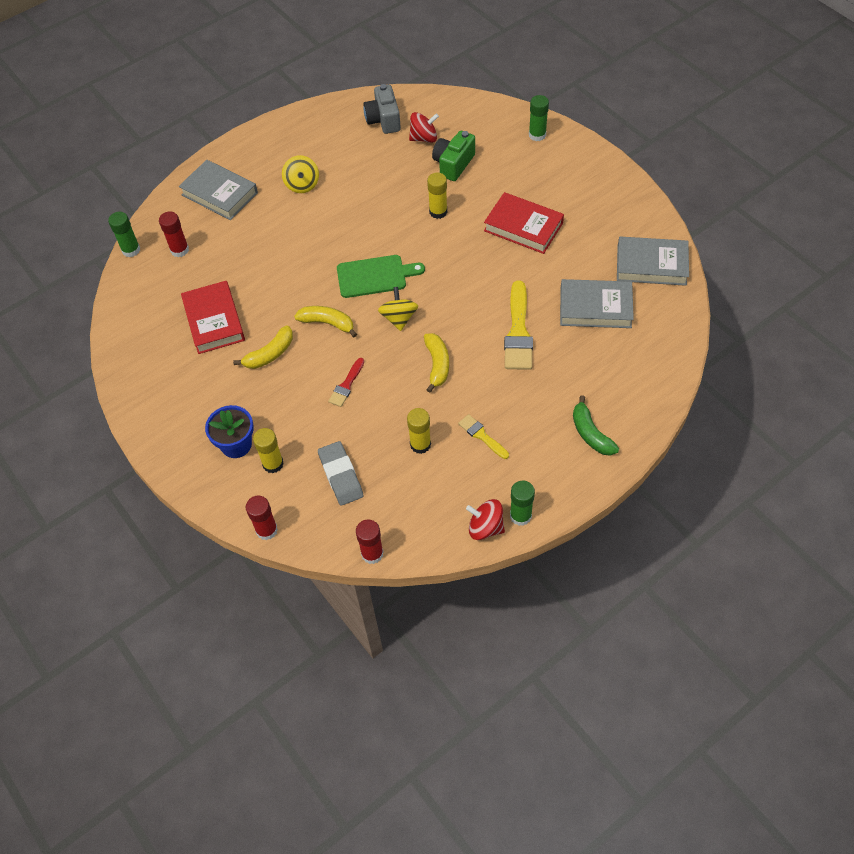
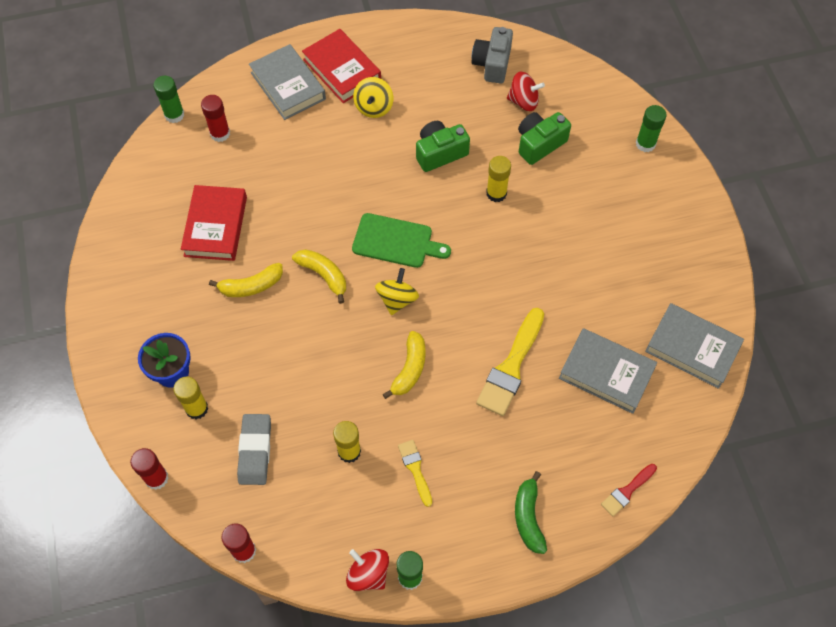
camera: 20 degrees right, 5 degrees up
red brush [328,358,364,407] -> red brush moved to [601,464,657,516]
red book [484,192,564,254] -> red book moved to [302,29,381,103]
none -> green camera [416,121,470,172]

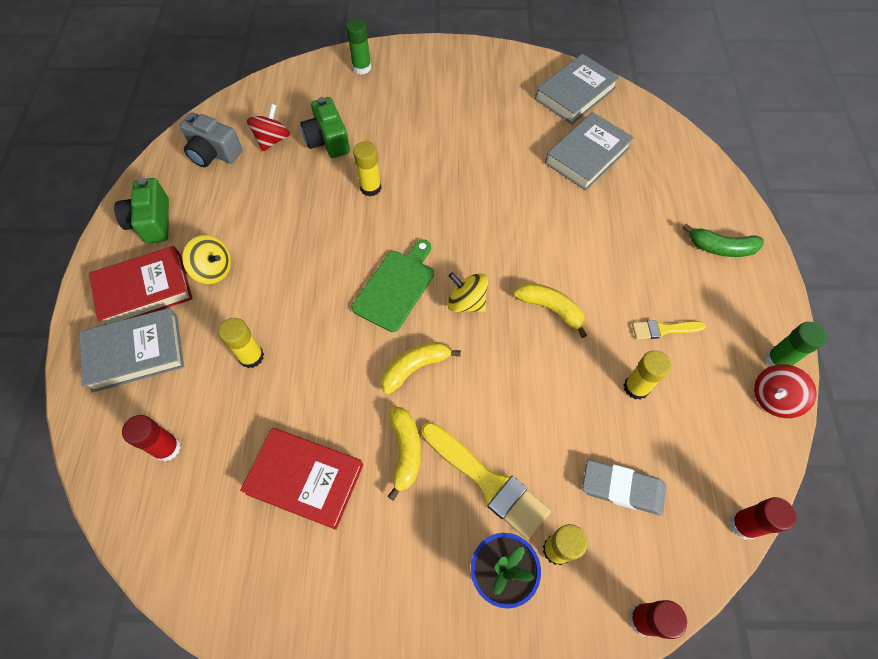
camera: 75 degrees left, 0 degrees up
green glue stick [153,76,184,123] -> none
green camera [416,121,470,172] -> green camera moved to [114,178,169,244]
yellow brush [476,308,544,416] -> yellow brush moved to [421,422,551,540]
red brush [601,464,657,516] -> none
none -> yellow glue stick [219,318,264,368]

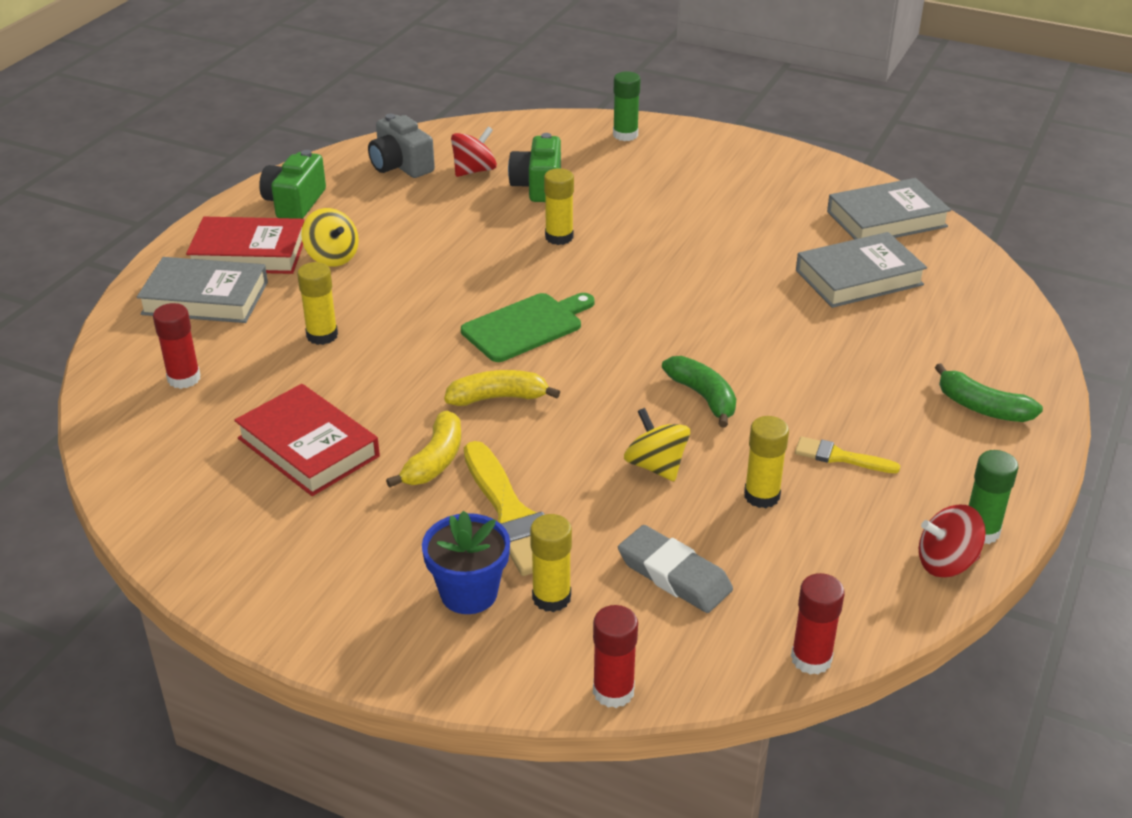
camera: 25 degrees right, 25 degrees down
yellow spinning top [448,272,488,312] -> yellow spinning top moved to [624,408,690,481]
yellow banana [514,283,587,338] -> green banana [662,356,736,428]

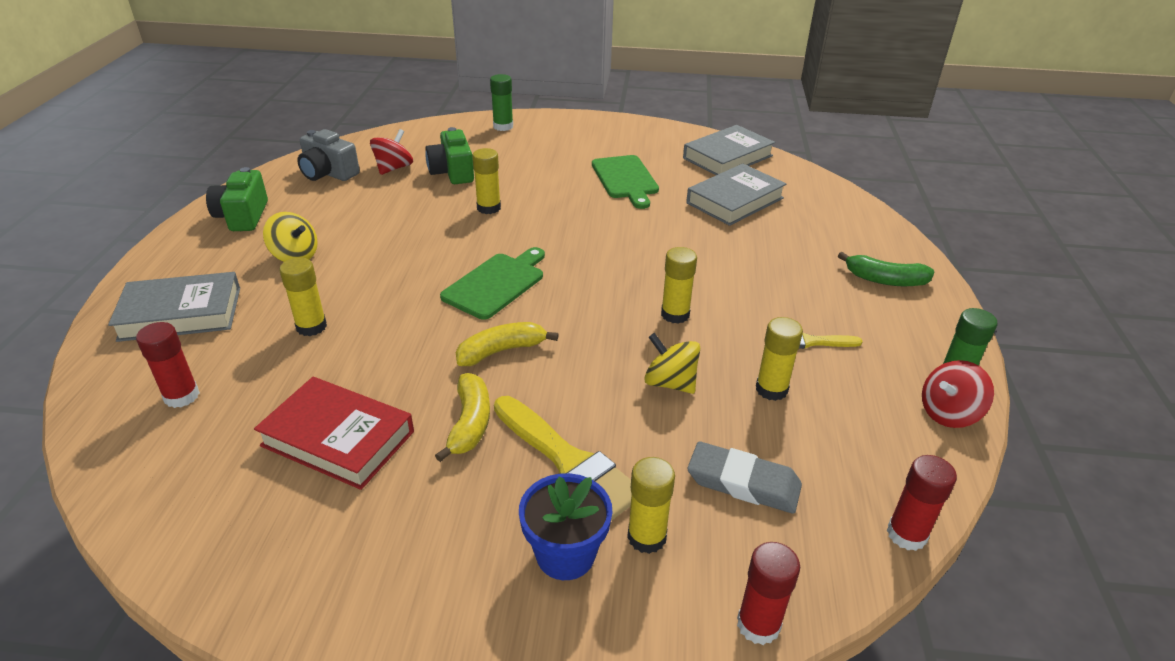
camera: 20 degrees left, 0 degrees up
red book [186,217,304,274] -> none
green banana [662,356,736,428] -> yellow glue stick [661,247,697,324]
none -> green cutting board [592,155,659,209]

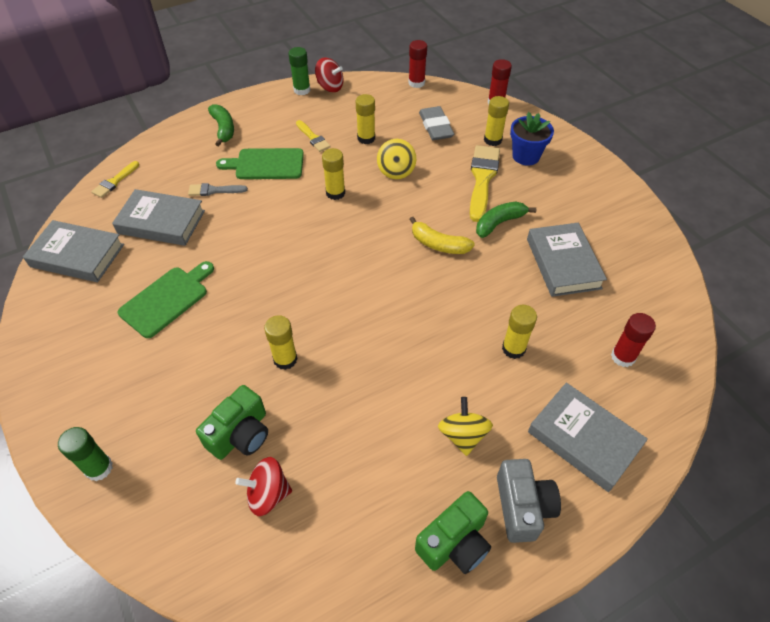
camera: 125 degrees left, 15 degrees up
red book [254,377,414,490] -> grey book [527,223,607,297]
grey camera [297,129,360,181] -> grey camera moved to [497,459,561,543]
yellow banana [435,373,490,462] -> green banana [476,202,536,238]
green cutting board [440,247,545,320] -> green cutting board moved to [216,148,304,179]
none -> yellow brush [91,161,139,198]
none -> grey brush [188,183,248,196]

